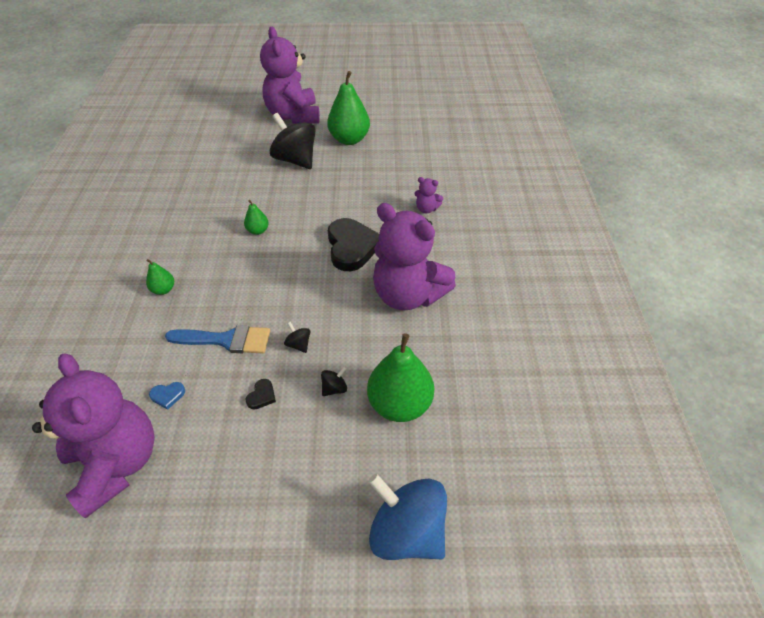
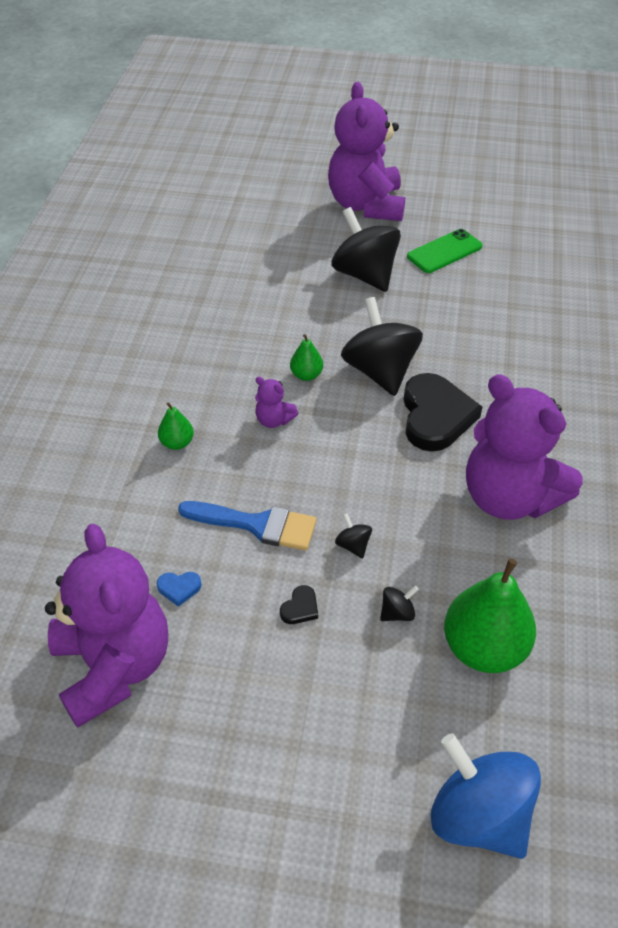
camera: 10 degrees right, 0 degrees up
green pear [327,71,370,145] -> green phone [407,229,482,273]
purple teddy bear [414,177,443,213] -> purple teddy bear moved to [255,377,299,428]
none -> black spinning top [341,297,423,396]

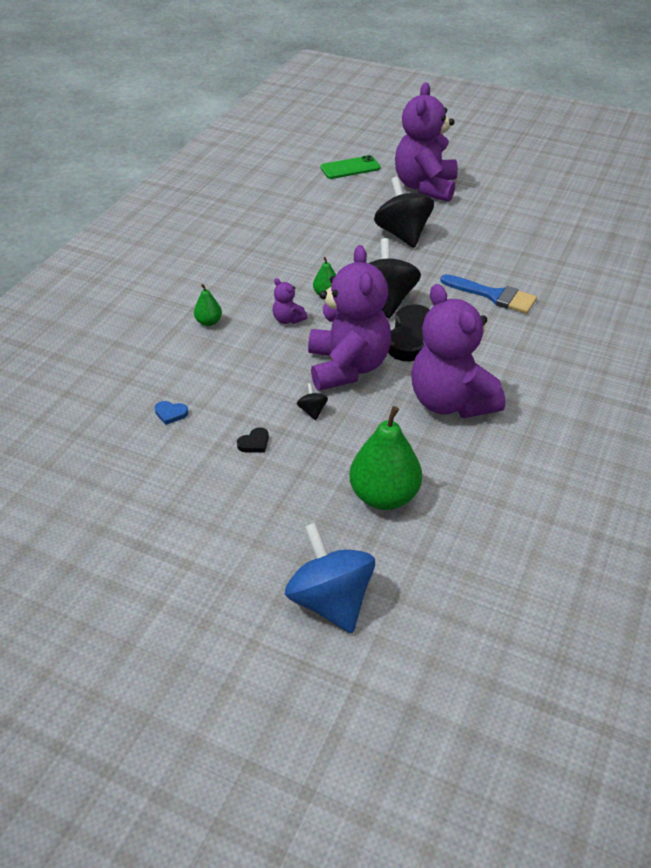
camera: 15 degrees right, 5 degrees down
purple teddy bear [45,524,168,728] -> purple teddy bear moved to [308,245,391,391]
blue brush [178,501,316,551] -> blue brush moved to [440,274,537,314]
black spinning top [380,586,419,621] -> none
green phone [407,229,482,273] -> green phone moved to [320,155,381,179]

